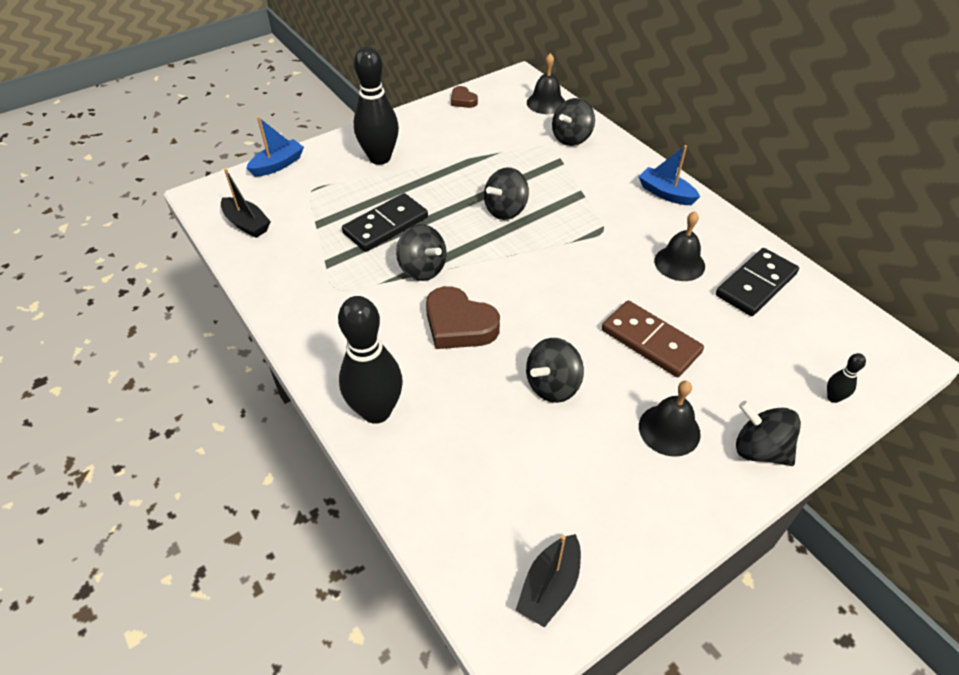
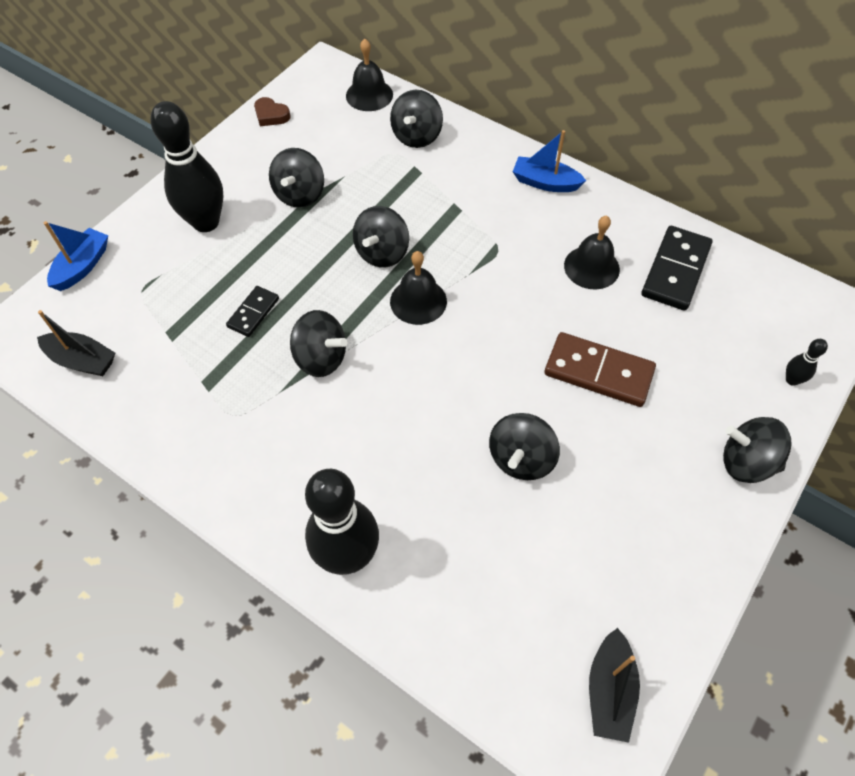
camera: 20 degrees left, 10 degrees up
black domino [342,193,428,252] -> black domino [226,286,279,337], size x0.57
brown heart [426,286,500,349] -> none
black bell [639,381,701,457] -> black bell moved to [390,251,447,325]
none -> black spinning top [269,148,324,208]

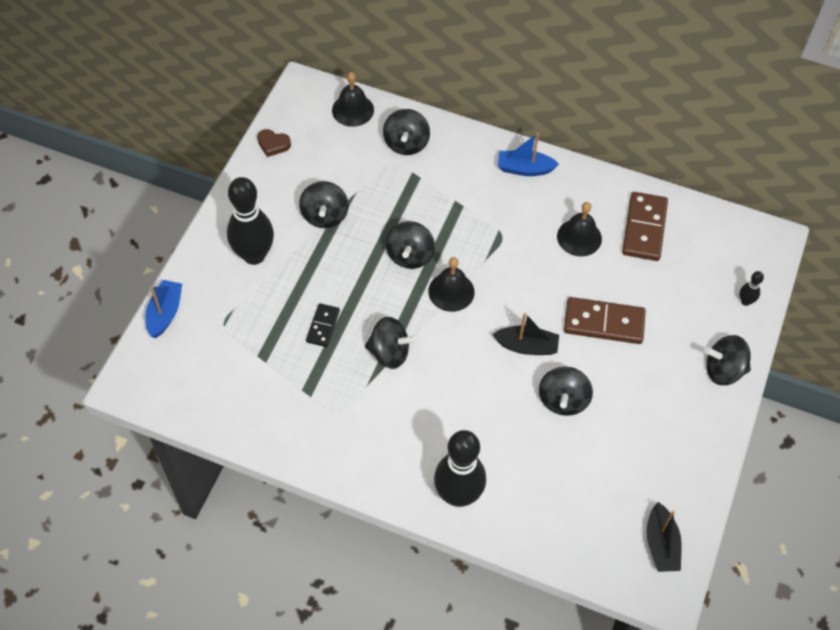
camera: 15 degrees left, 0 degrees up
black boat [37,310,115,376] -> black boat moved to [492,313,559,355]
black domino [641,226,712,311] -> brown domino [622,192,668,261]

